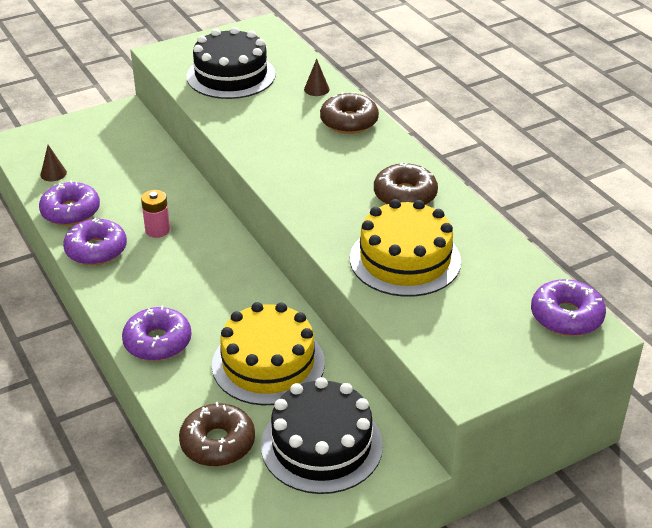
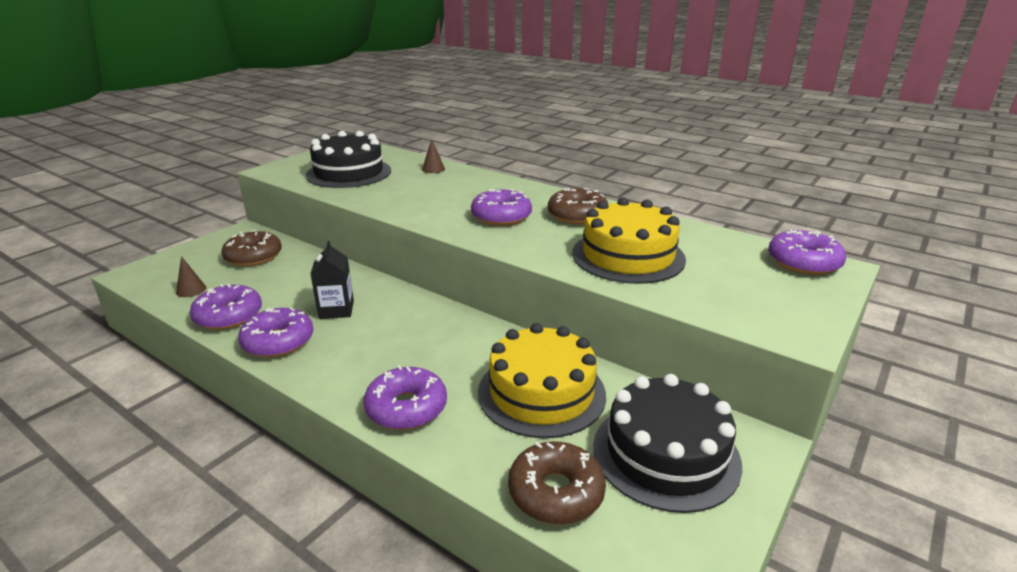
camera: 25 degrees left, 10 degrees down
pink battery [141,190,170,238] -> black carton [310,241,354,319]
brown donut [320,92,379,134] -> brown donut moved to [221,230,282,266]
none -> purple donut [471,189,532,226]

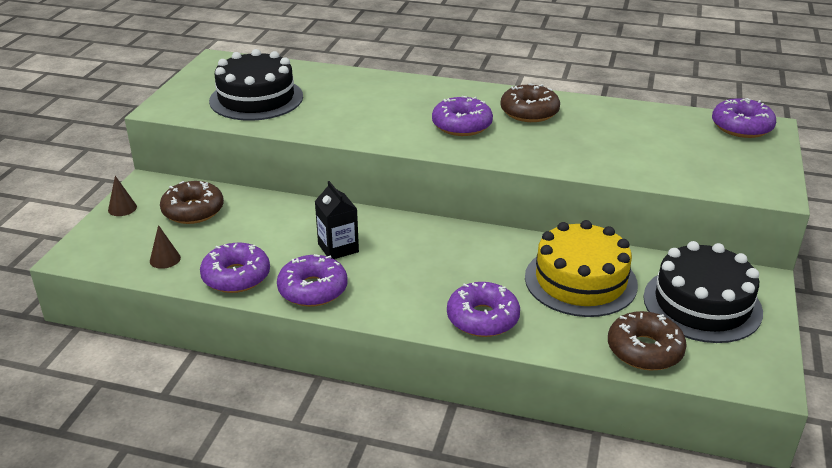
camera: 20 degrees left, 5 degrees up
brown cone [422,138,445,173] -> brown cone moved to [108,176,137,216]
yellow cake [572,197,686,284] -> none

